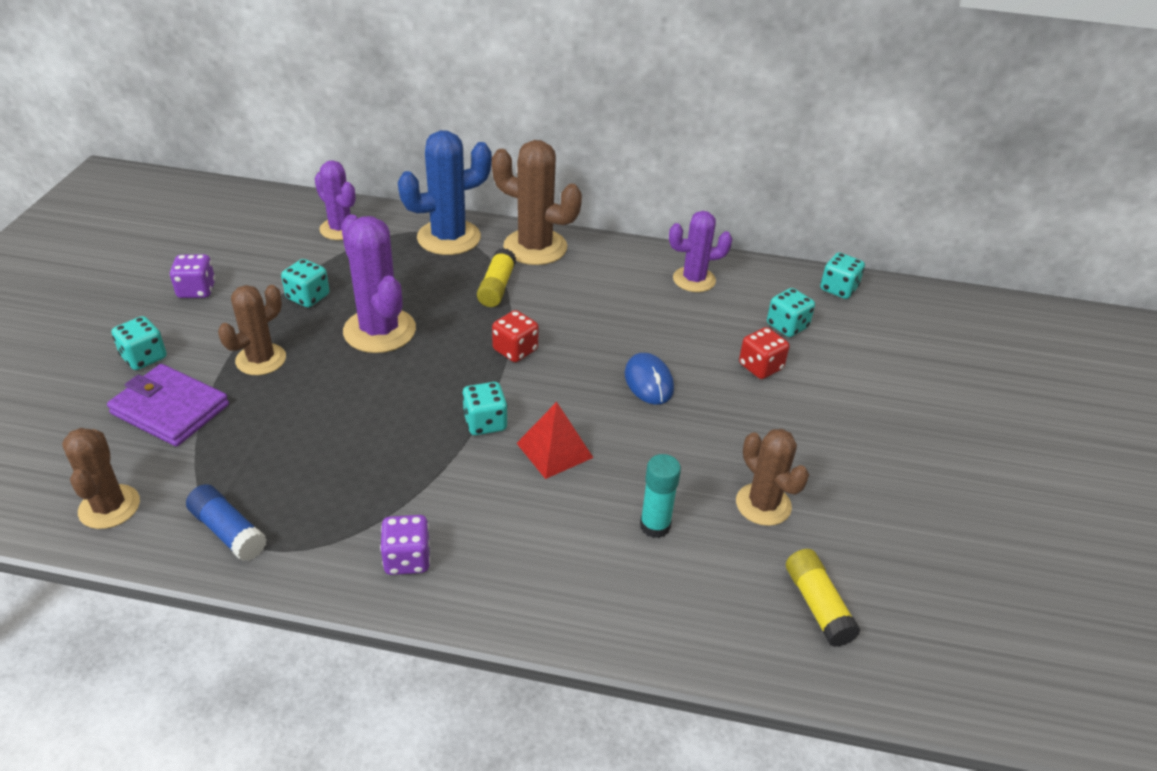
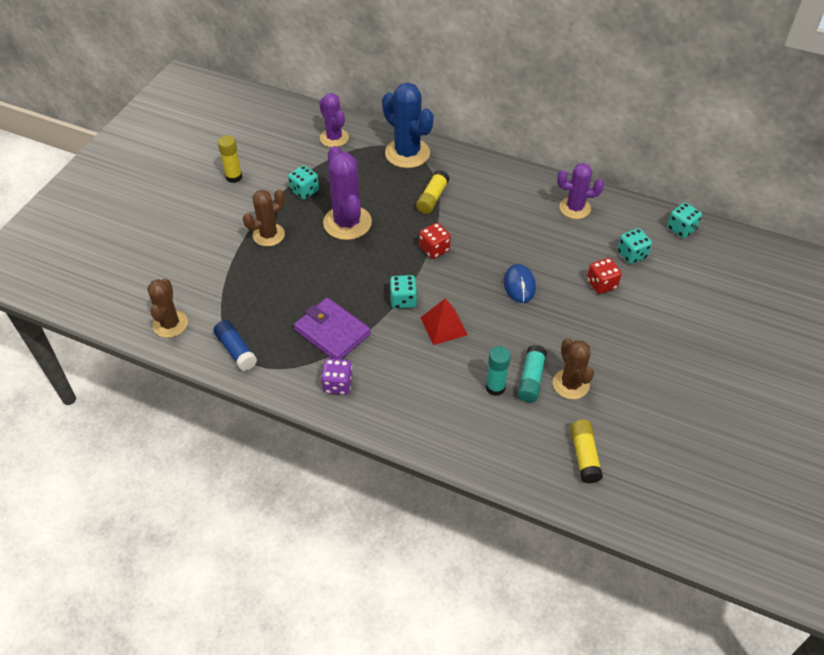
camera: 15 degrees right, 10 degrees up
purple wallet [107,364,229,447] -> purple wallet moved to [294,297,371,359]
turquoise dice [112,316,167,370] -> none
purple dice [170,254,215,298] -> yellow glue stick [218,135,242,183]
blue cactus [398,130,492,255] -> blue cactus turned 60 degrees clockwise [382,83,434,168]
brown cactus [492,140,582,265] -> none
none -> turquoise glue stick [518,345,547,402]

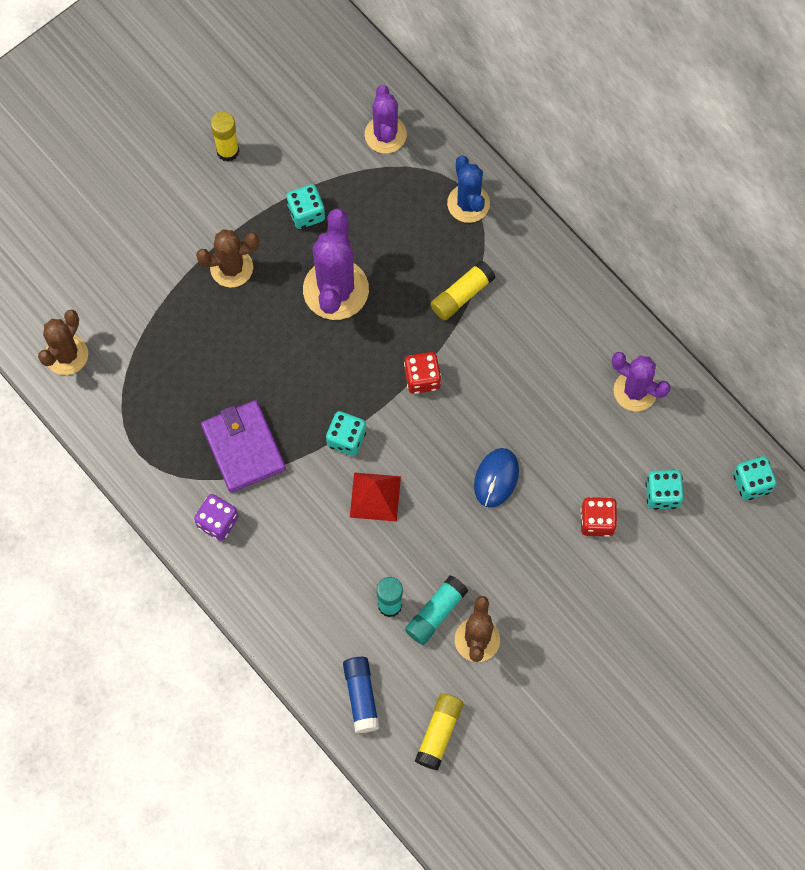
camera: 25 degrees right, 20 degrees up
blue glue stick [214,320,257,371] -> blue glue stick moved to [343,657,380,733]
blue cactus [382,83,434,168] -> blue cactus [447,156,490,223], size x0.65

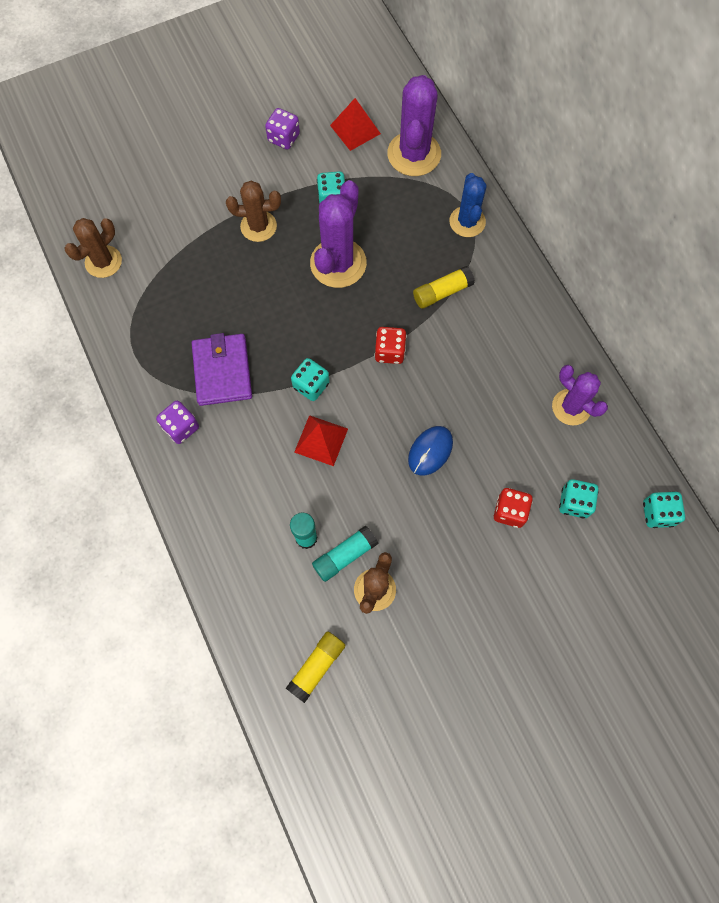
camera: 15 degrees right, 0 degrees up
yellow glue stick [211,112,239,162] -> purple dice [265,108,300,149]
blue glue stick [343,657,380,733] -> none
purple cactus [365,85,407,153] -> purple cactus [387,75,441,176], size x1.53
none -> red pyramid [330,98,381,151]

